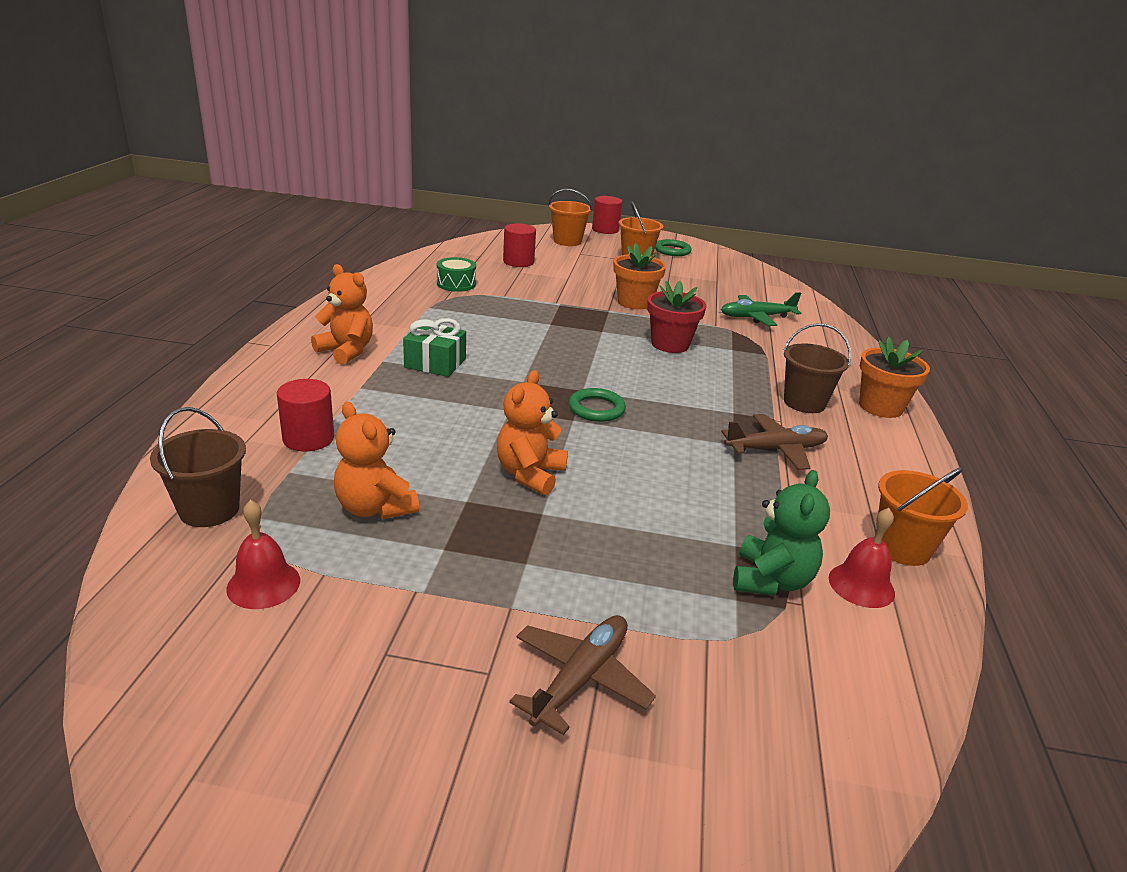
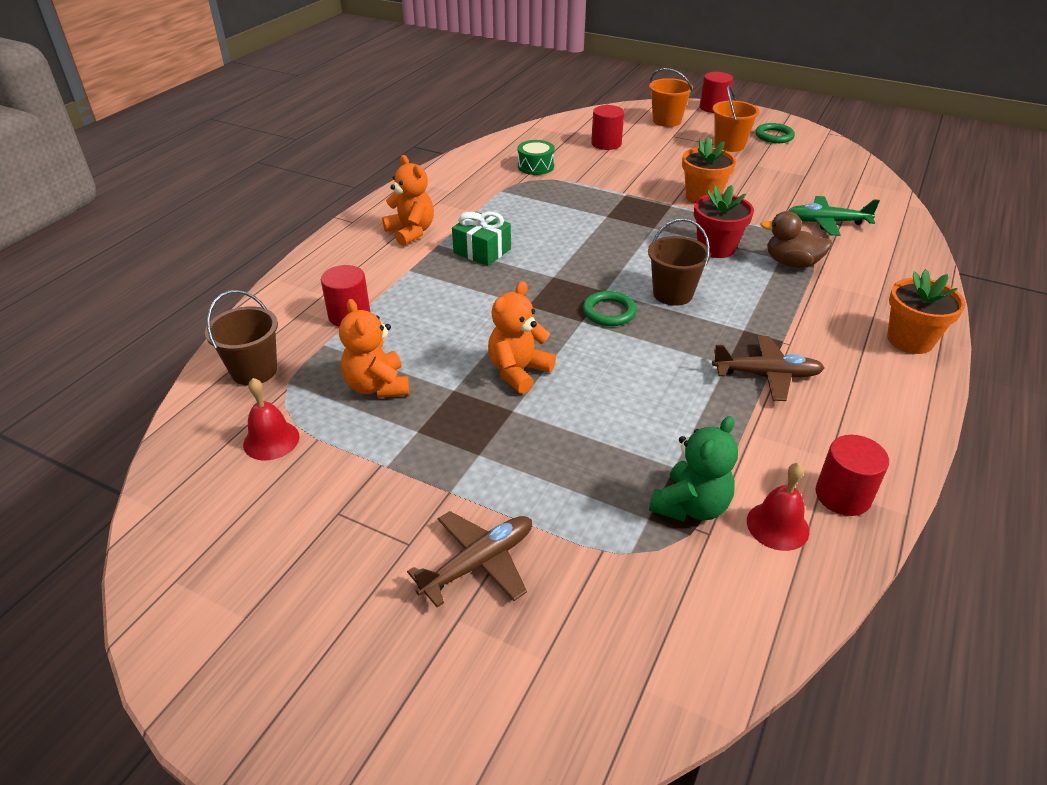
camera: 20 degrees right, 10 degrees up
brown bucket [783,323,852,413] -> brown bucket moved to [648,219,711,306]
orange bucket [878,467,968,566] -> red cylinder [816,435,889,516]
none -> brown duck [760,211,832,268]

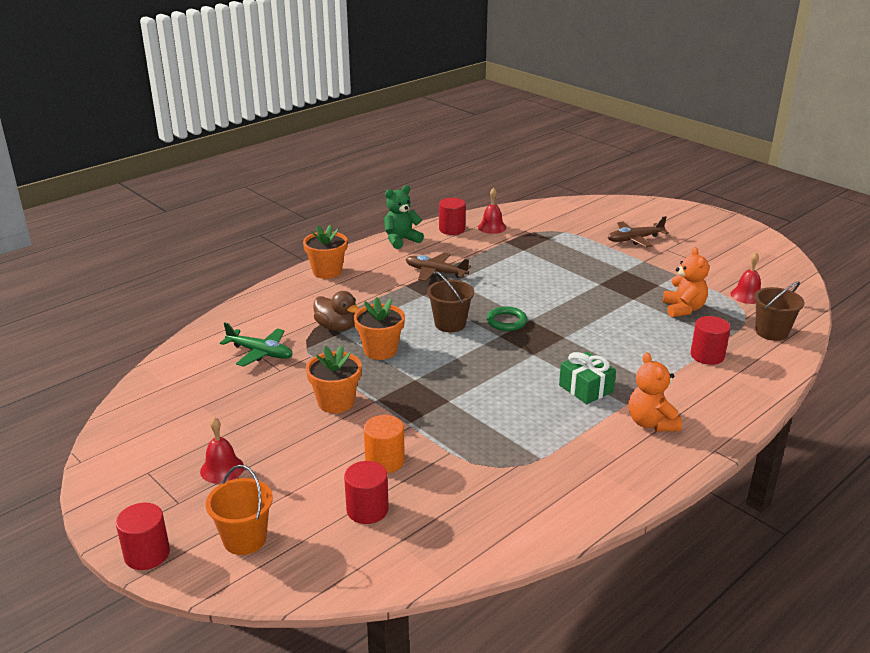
camera: 160 degrees left, 10 degrees down
orange teddy bear [488,281,556,394] -> none
green drum [518,140,555,175] -> none
green teddy bear [649,416,738,522] -> green teddy bear moved to [384,185,424,249]
red flower pot [694,185,754,258] -> orange flower pot [354,297,405,360]
orange bucket [713,85,760,152] -> red bell [200,417,244,484]
green ring [755,123,795,143] -> none
none -> orange cylinder [364,415,405,473]

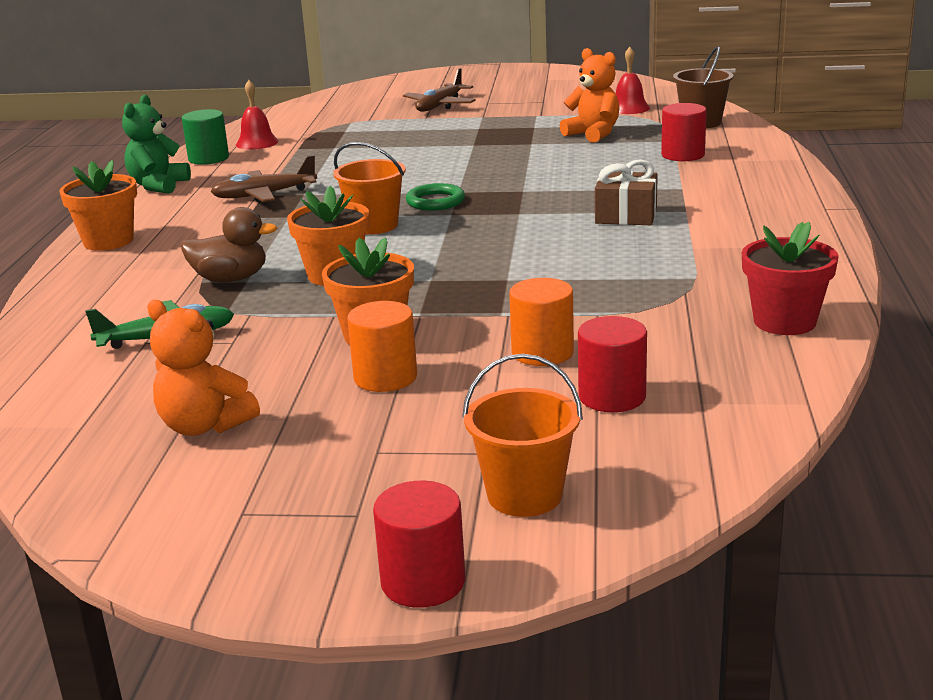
camera: 40 degrees left, 5 degrees down
red bell [200,417,244,484] -> none
brown bucket [427,271,474,332] -> orange bucket [333,142,406,235]
red cylinder [439,198,466,235] -> green cylinder [182,109,229,165]
green gift [559,352,616,404] -> brown gift [595,159,658,225]
orange teddy bear [629,352,682,431] -> orange teddy bear moved to [147,300,260,436]
none -> orange cylinder [347,301,417,392]
none -> red flower pot [742,222,839,335]

